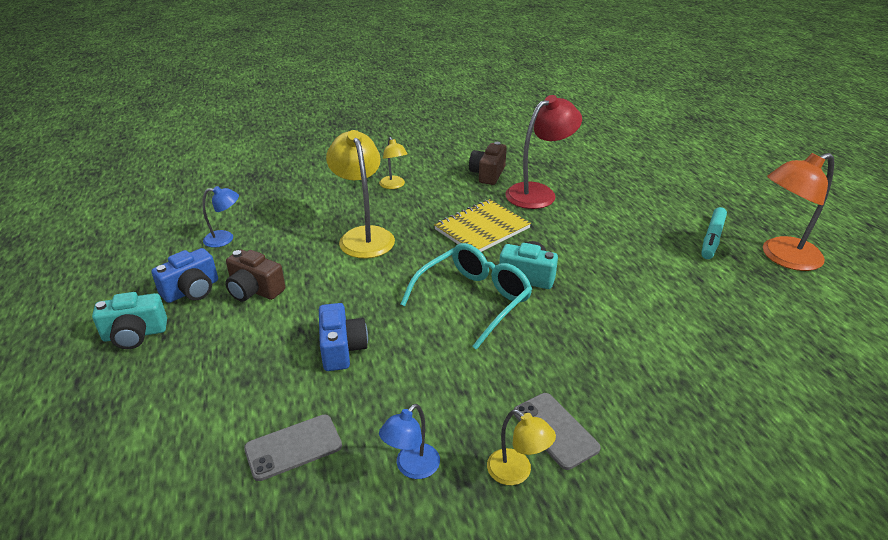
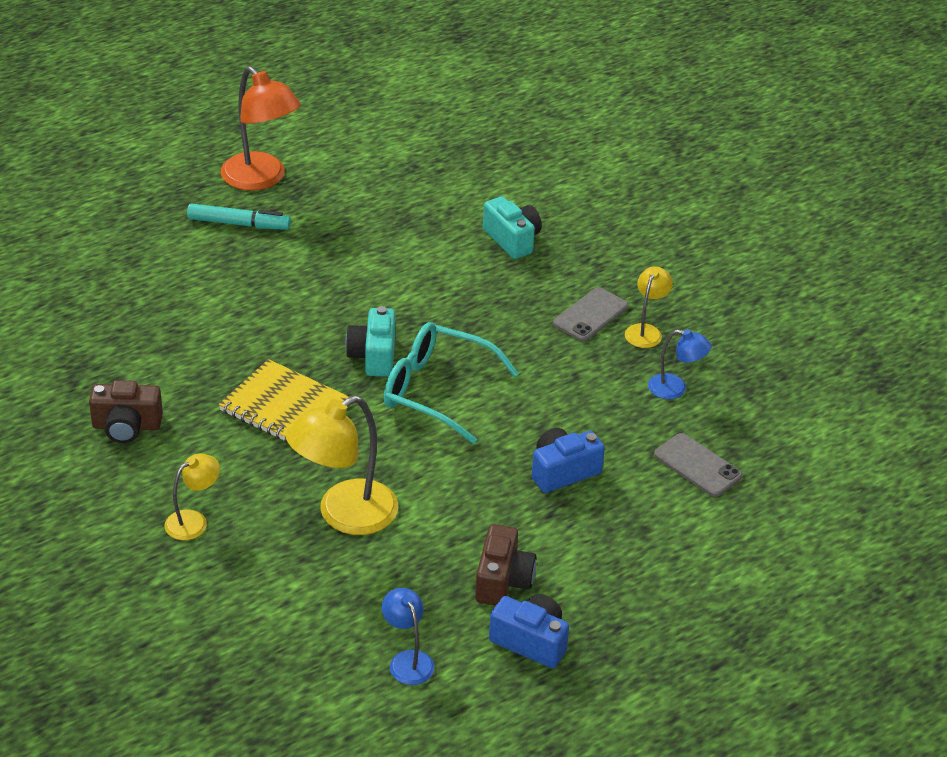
camera: 110 degrees left, 5 degrees up
turquoise camera [92,292,167,349] -> turquoise camera moved to [483,196,542,259]
red lamp [505,95,582,209] -> none

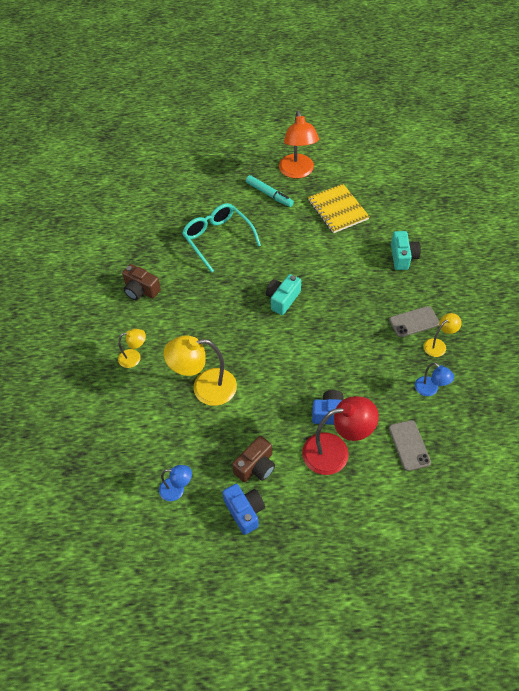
camera: 35 degrees right, 15 degrees up
yellow notebook [219,359,349,443] -> yellow notebook moved to [308,184,370,233]
blue lamp [382,588,435,685] -> blue lamp turned 90 degrees clockwise [159,465,192,501]
turquoise glasses [384,322,519,444] -> turquoise glasses moved to [182,203,261,273]
none -> red lamp [302,396,379,475]

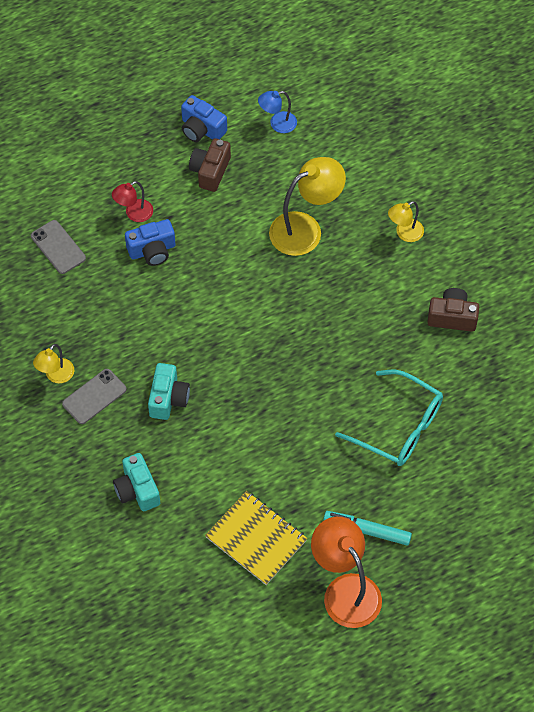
camera: 155 degrees right, 5 degrees up
turquoise camera [266,274,301,315] -> turquoise camera moved to [148,363,190,420]
red lamp [302,396,379,475] -> red lamp [112,181,153,222], size x0.53
blue lamp [415,362,454,396] -> none

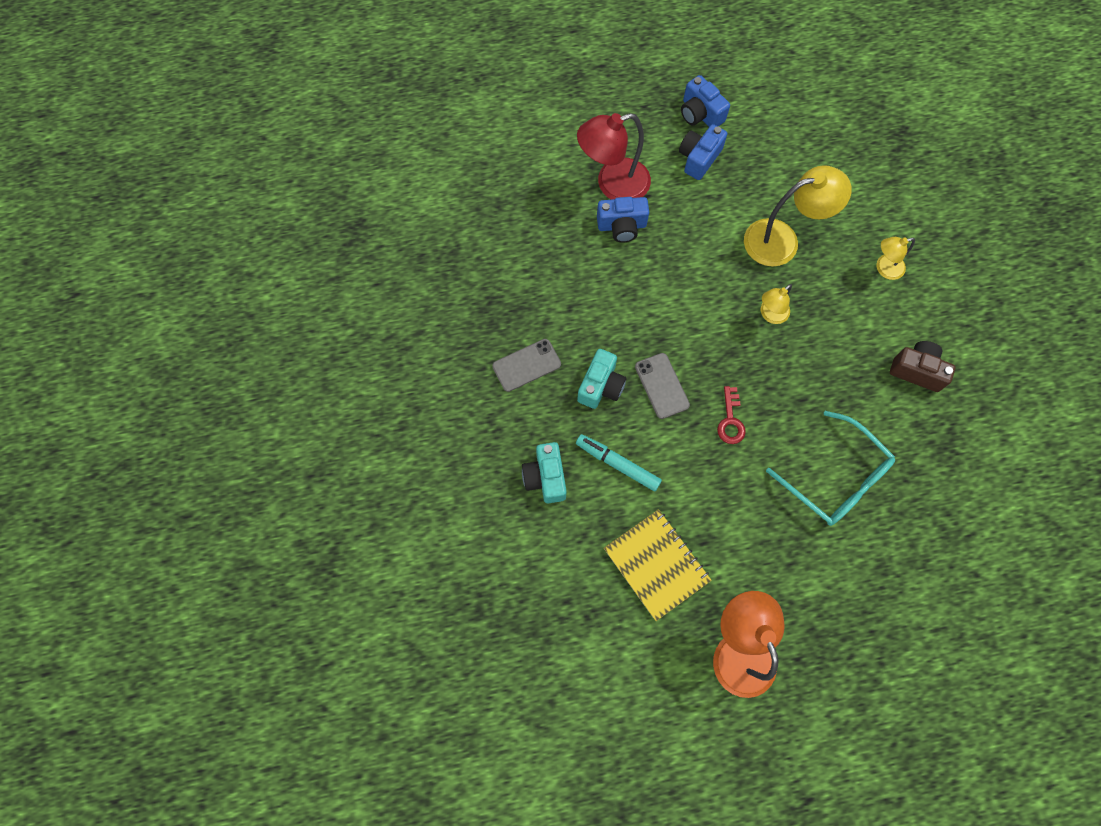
camera: 15 degrees right, 10 degrees up
grey phone [31,220,86,274] -> grey phone moved to [635,353,690,419]
yellow lamp [33,344,74,383] -> yellow lamp moved to [761,284,792,324]
red lamp [112,181,153,222] -> red lamp [577,113,651,200], size x1.88
brown camera [189,138,231,192] -> blue camera [679,124,727,180]
blue lamp [258,91,297,133] -> none
turquoise marker [323,511,412,546] -> turquoise marker moved to [576,434,662,491]
none -> red key [717,386,746,444]

